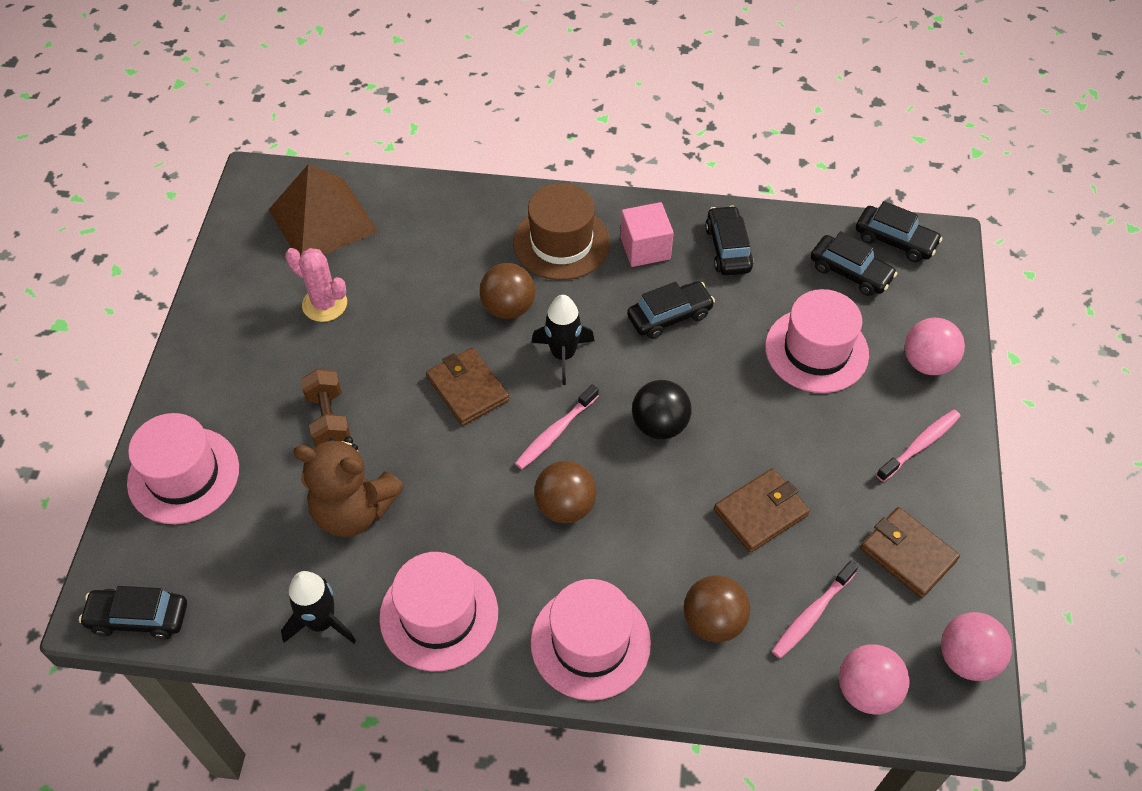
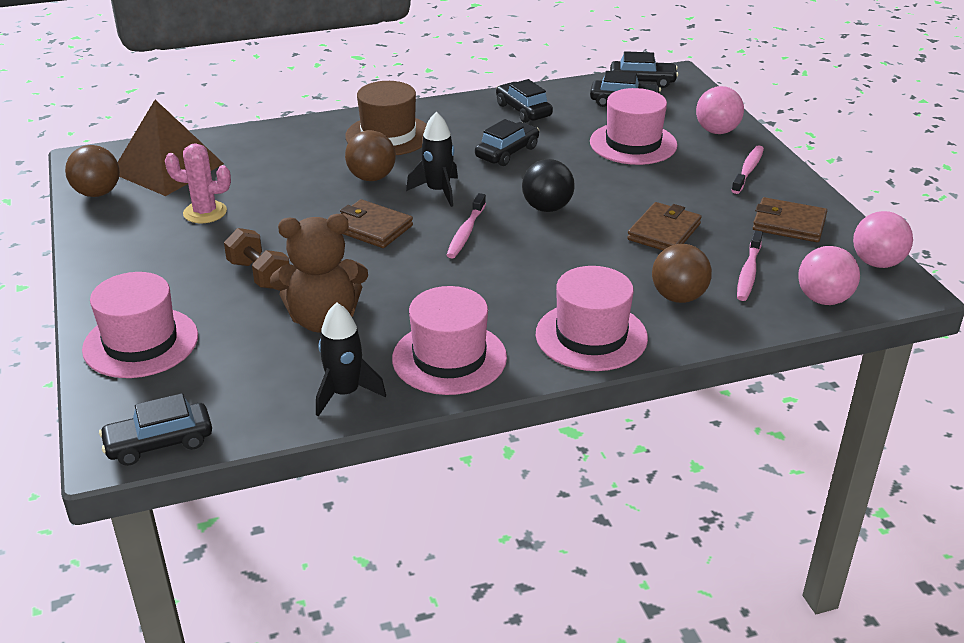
camera: 25 degrees left, 20 degrees down
brown ball [534,461,597,523] -> brown ball moved to [65,145,120,197]
pink cube [620,202,674,267] -> none

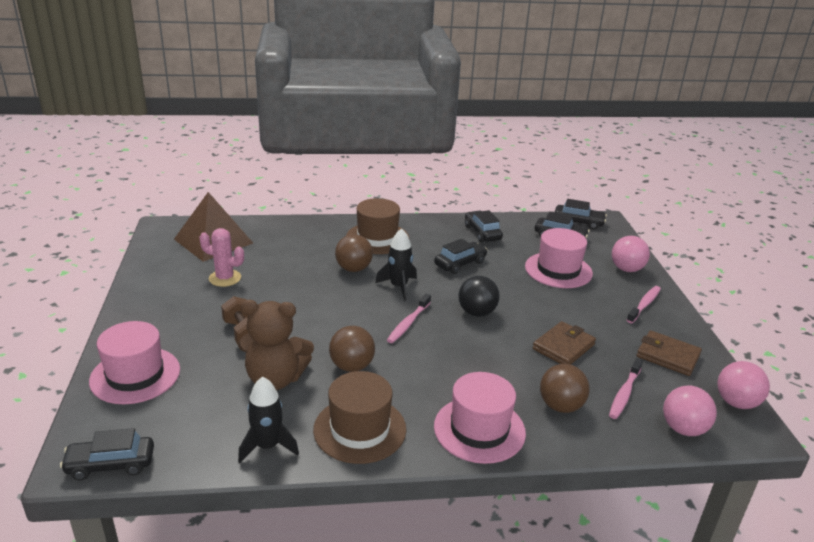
camera: 10 degrees right, 5 degrees down
brown ball [65,145,120,197] -> brown ball moved to [329,326,375,372]
brown wallet [340,199,413,248] -> none
pink hat [392,286,507,395] -> brown hat [313,371,406,464]

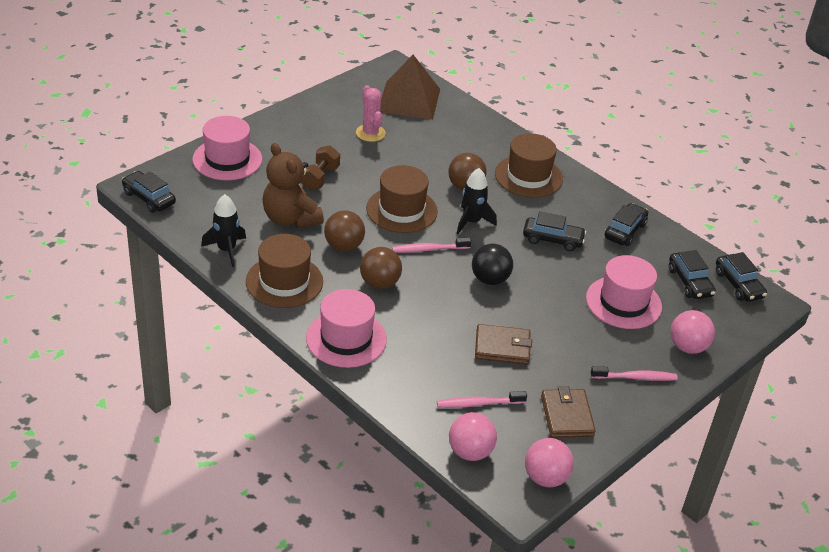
camera: 50 degrees right, 10 degrees up
brown ball [540,364,590,413] -> brown ball moved to [360,247,402,289]
none -> brown hat [366,165,438,233]

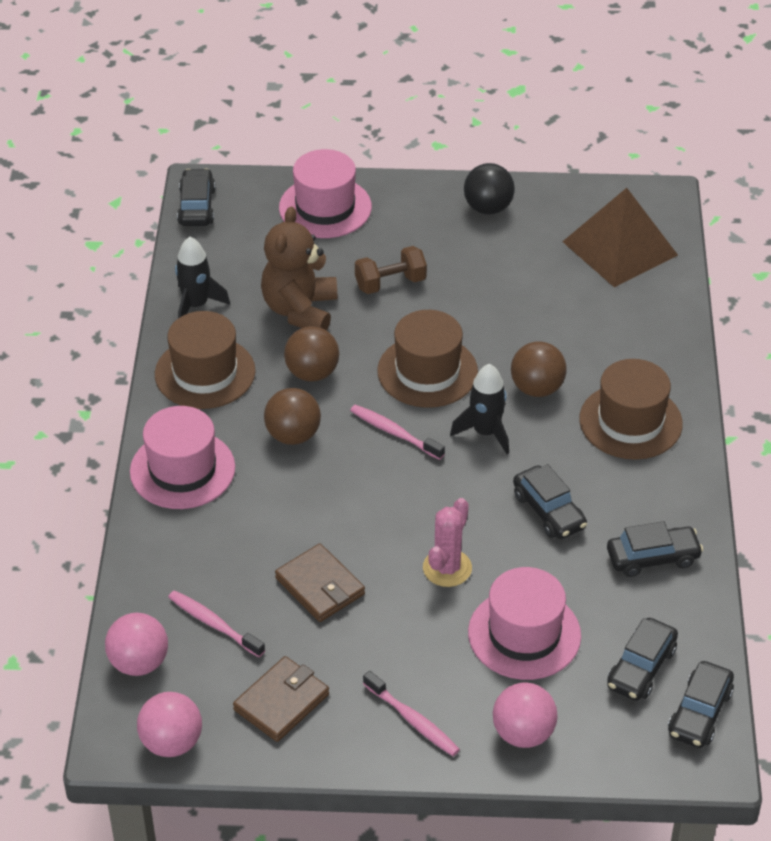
camera: 50 degrees right, 5 degrees up
pink cactus [356,85,386,142] -> pink cactus moved to [423,498,472,587]
black ball [472,244,513,285] -> black ball moved to [464,163,515,215]

